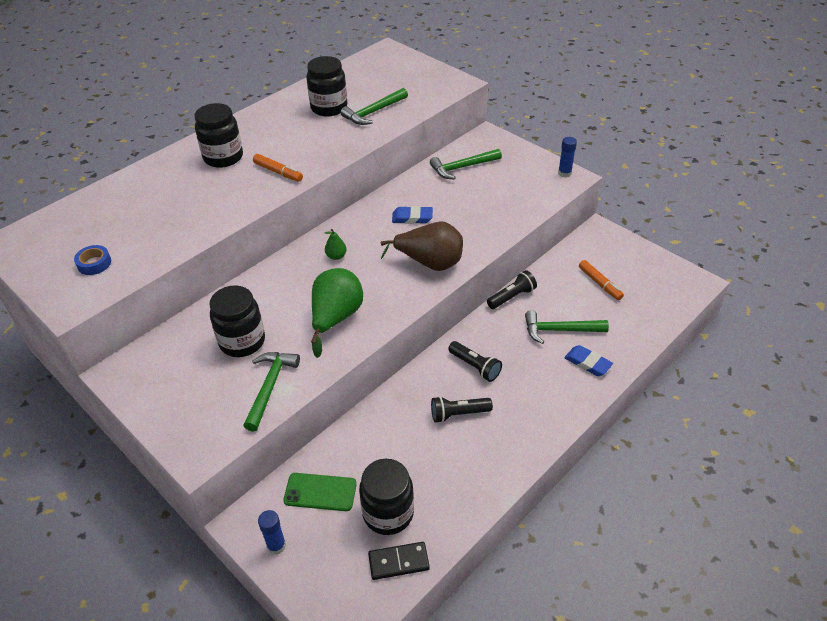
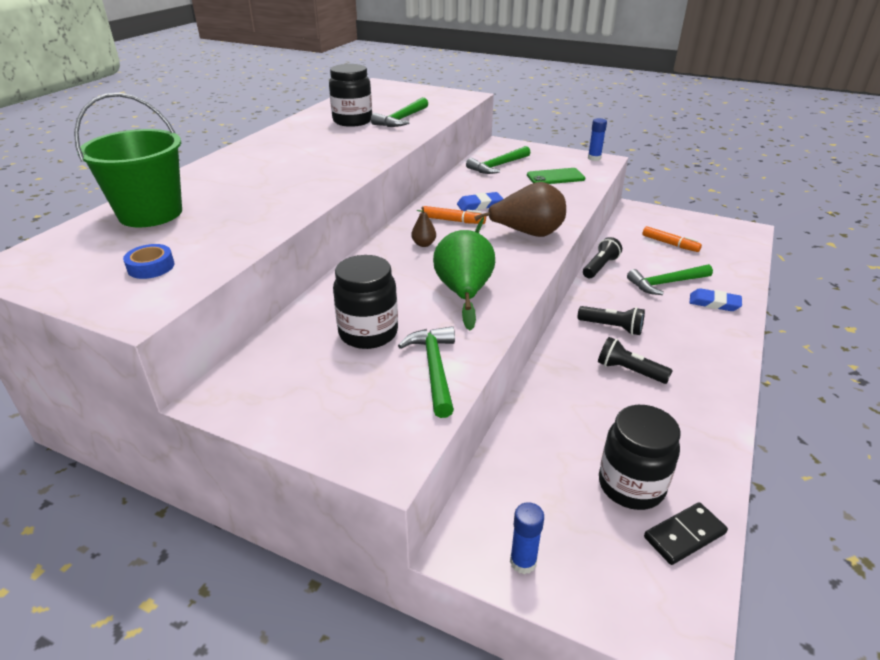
camera: 20 degrees left, 10 degrees down
black jar [194,103,243,168] -> none
orange marker [253,154,303,182] -> orange marker moved to [423,206,486,224]
green phone [283,473,357,511] -> green phone moved to [527,168,586,184]
green pear [325,229,347,260] -> brown pear [411,207,436,247]
black flashlight [431,396,493,423] -> black flashlight turned 60 degrees clockwise [598,337,673,384]
none -> green bucket [74,93,182,227]

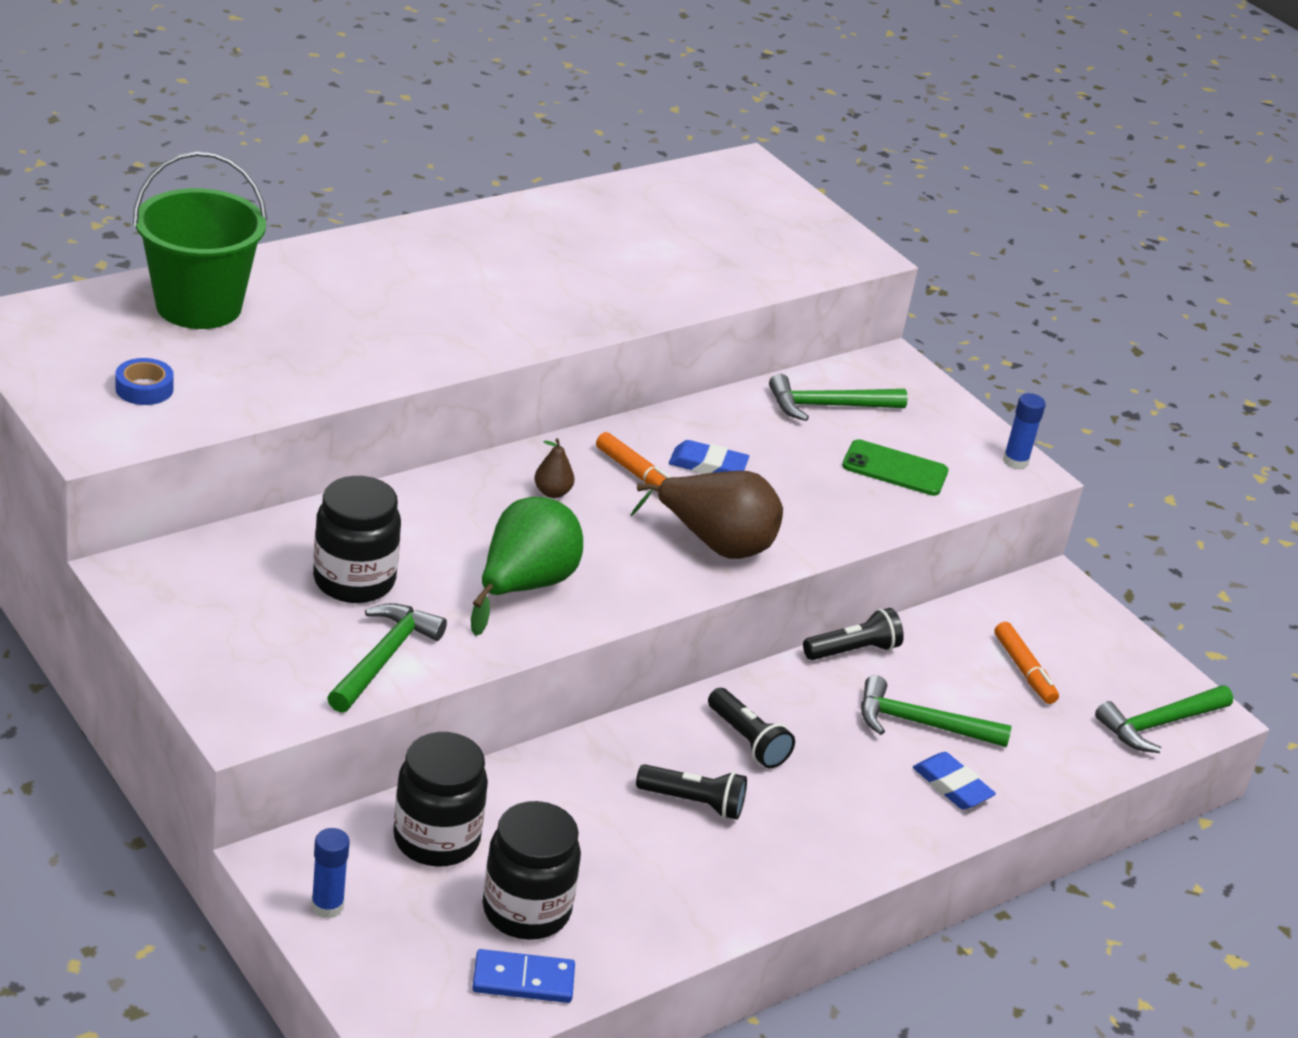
camera: 25 degrees right, 0 degrees up
black jar [329,64,372,127] -> black jar moved to [393,732,488,867]
green hammer [371,97,428,127] -> green hammer moved to [1095,685,1233,753]
black flashlight [598,337,673,384] -> black flashlight turned 135 degrees clockwise [636,764,747,820]
black domino [644,502,728,565] -> blue domino [472,949,575,1003]

